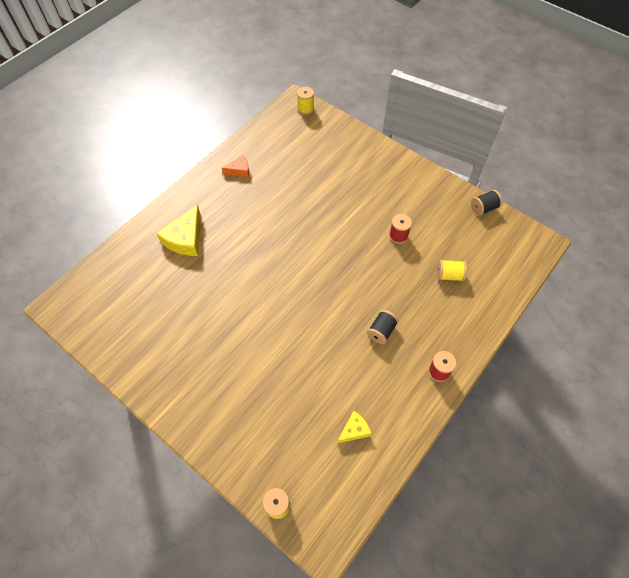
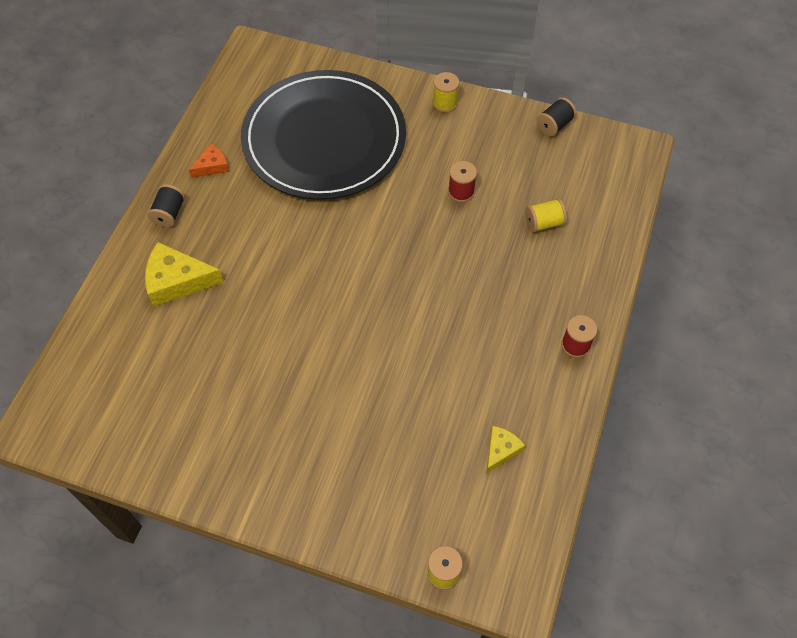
camera: 20 degrees left, 0 degrees up
yellow cheese [157,205,201,256] -> yellow cheese turned 90 degrees clockwise [145,242,224,307]
yellow spool [297,87,314,115] -> yellow spool moved to [433,72,459,113]
black spool [367,310,399,344] -> black spool moved to [148,184,185,227]
none -> black plate [241,70,406,200]

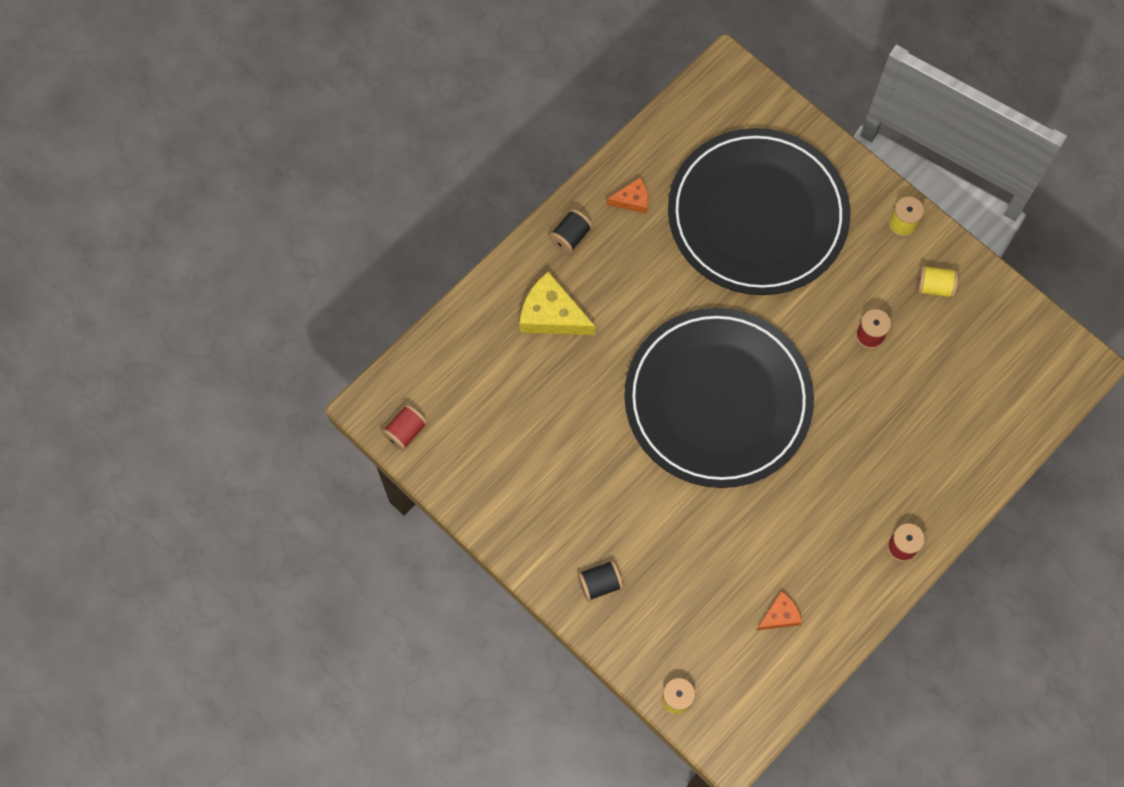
camera: 25 degrees right, 10 degrees up
yellow cheese [486,426,525,473] -> orange cheese [757,591,802,630]
yellow spool [525,198,567,233] -> yellow spool moved to [916,265,958,298]
black spool [537,97,576,136] -> black spool moved to [577,560,623,601]
none -> red spool [382,404,428,451]
none -> black plate [624,308,814,488]

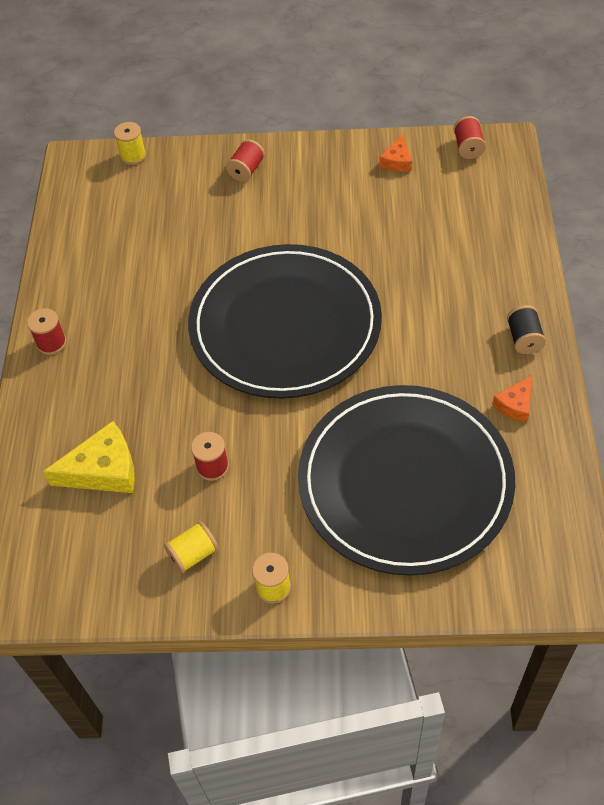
camera: 140 degrees right, 15 degrees down
yellow cheese [520,271,595,335] -> yellow cheese moved to [43,421,135,493]
black spool [577,560,623,601] -> red spool [226,139,265,182]
orange cheese [757,591,802,630] -> orange cheese moved to [379,135,412,172]

